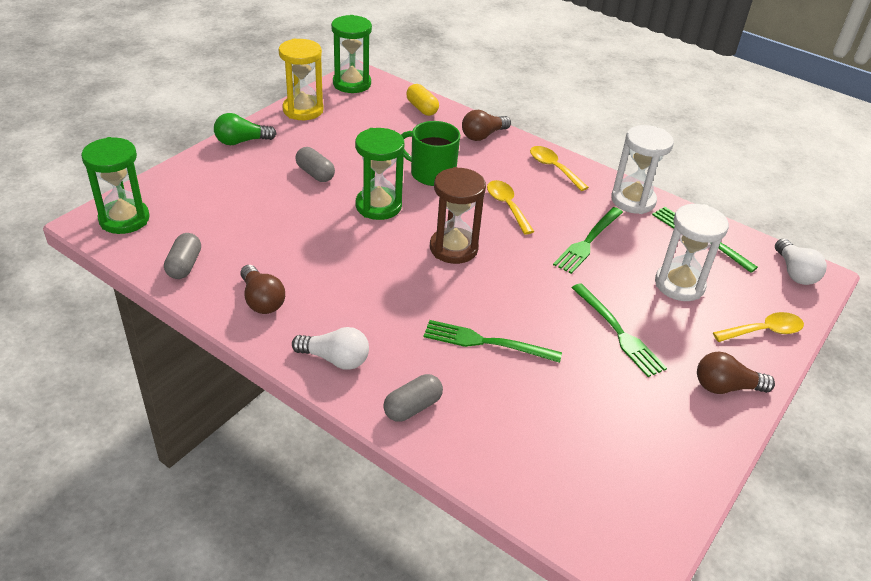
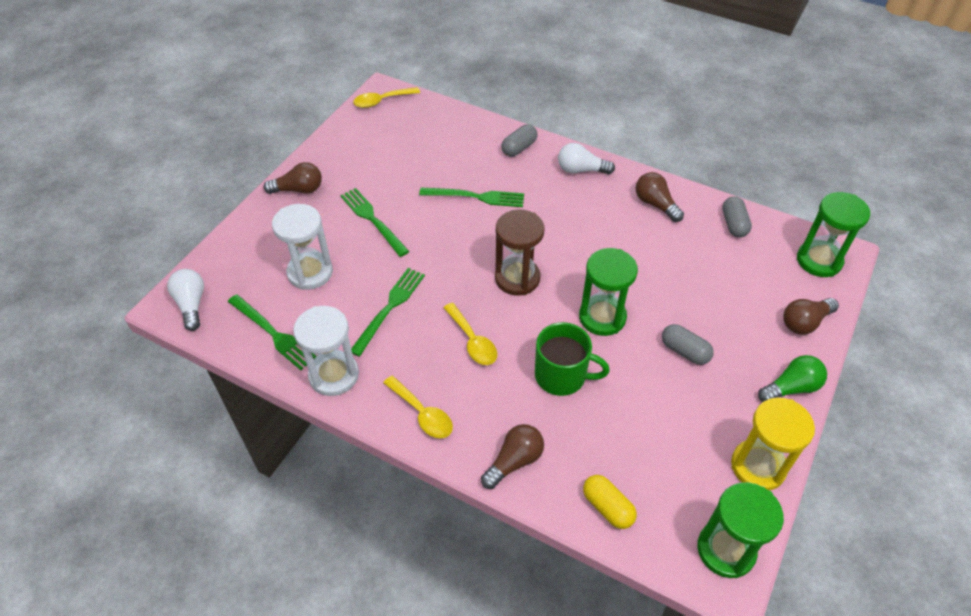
camera: 175 degrees right, 10 degrees up
yellow spoon [713,312,804,342] -> yellow spoon moved to [353,87,420,108]
none -> brown light bulb [783,298,839,335]

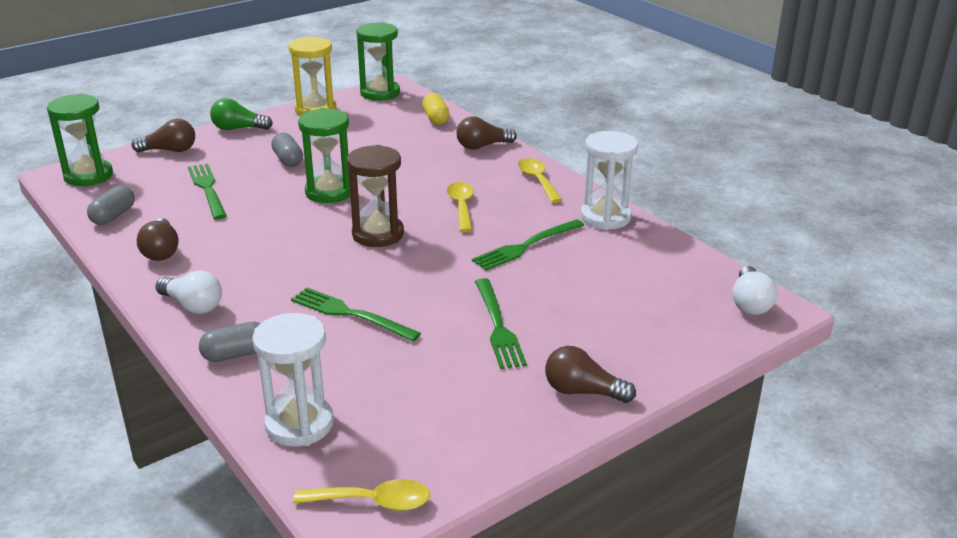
camera: 155 degrees left, 20 degrees down
green fork [228,294,316,370] -> green fork moved to [188,163,227,219]
white hourglass [272,204,333,290] -> white hourglass moved to [252,313,334,446]
green mug [535,322,610,396] -> none

